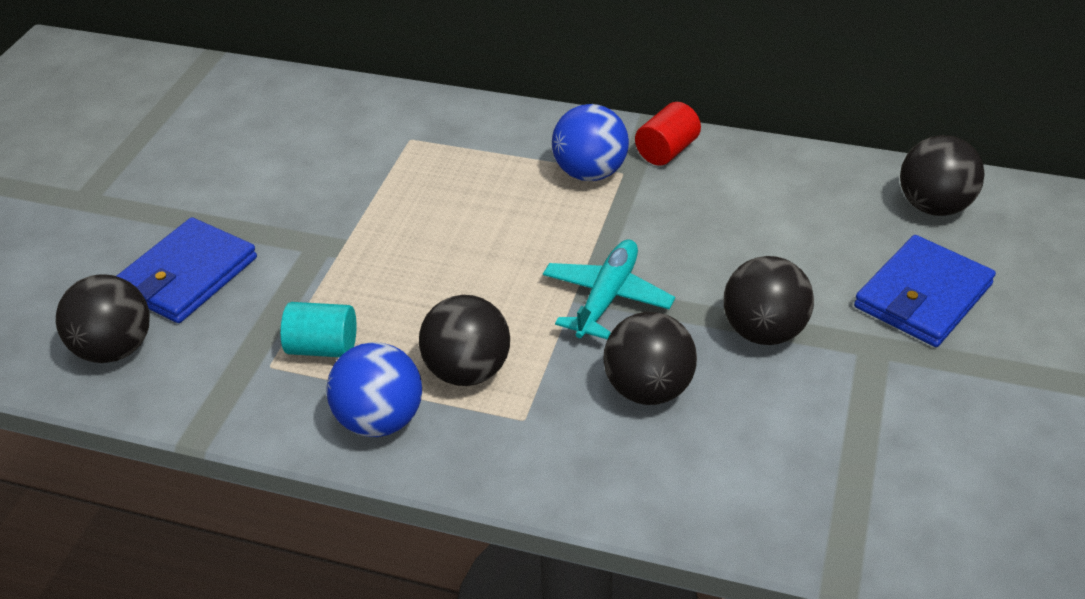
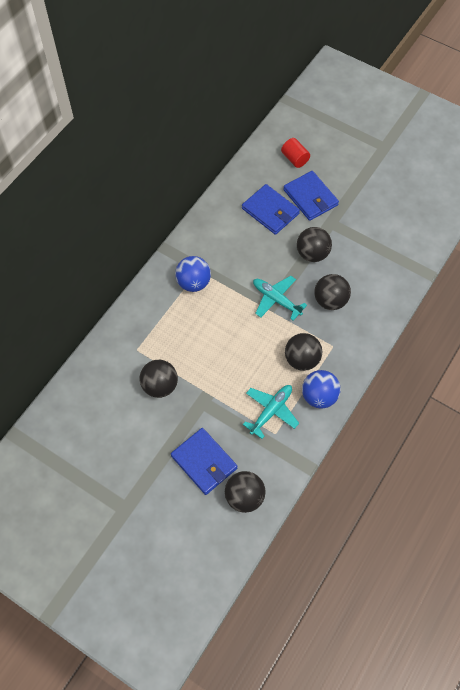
camera: 75 degrees left, 20 degrees up
turquoise cylinder [280,302,357,357] -> turquoise plane [243,385,299,439]
red cylinder [635,102,701,166] -> red cylinder moved to [281,138,310,168]
black ball [900,135,985,216] -> black ball moved to [140,360,178,398]
none -> blue wallet [242,184,300,235]

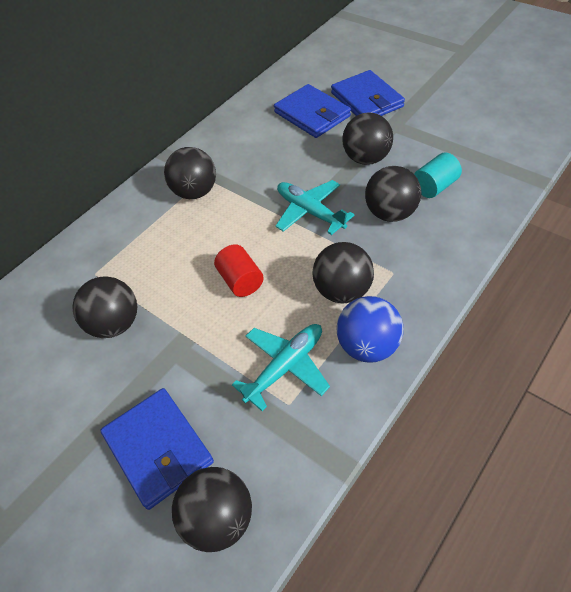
camera: 10 degrees right, 10 degrees down
blue ball [175,256,211,292] -> black ball [164,147,216,199]
red cylinder [281,138,310,168] -> red cylinder moved to [214,244,264,297]
none -> turquoise cylinder [414,153,462,198]

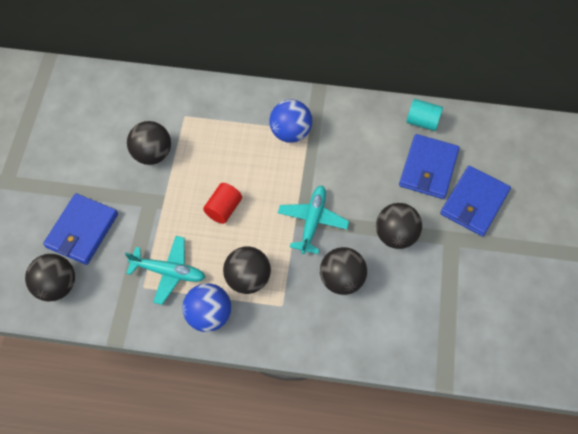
camera: 55 degrees right, 10 degrees up
black ball [164,147,216,199] -> blue ball [269,99,312,143]
turquoise cylinder [414,153,462,198] -> turquoise cylinder moved to [406,99,443,131]

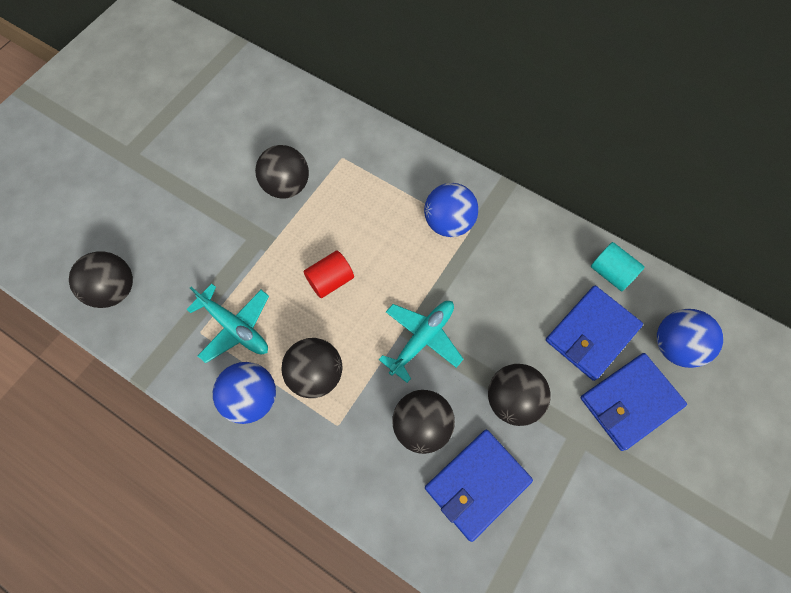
camera: 25 degrees right, 5 degrees up
blue wallet [43,193,118,265] -> blue wallet moved to [425,430,533,542]
none -> blue ball [657,309,723,368]

